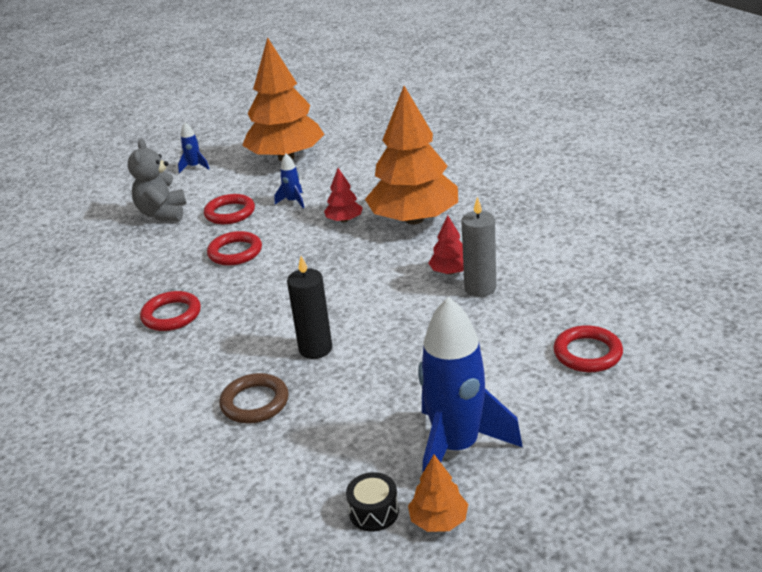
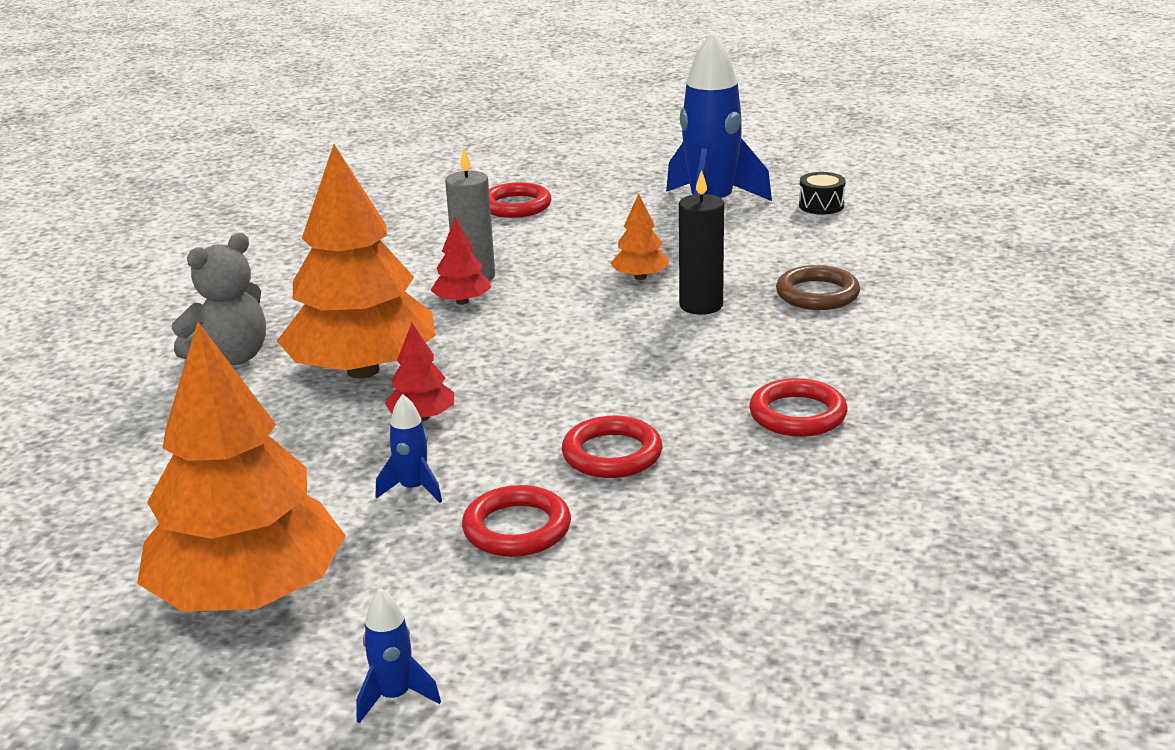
camera: 135 degrees left, 5 degrees down
grey teddy bear [128,139,186,221] -> grey teddy bear moved to [172,233,266,365]
orange tree [408,455,468,532] -> orange tree moved to [610,194,669,280]

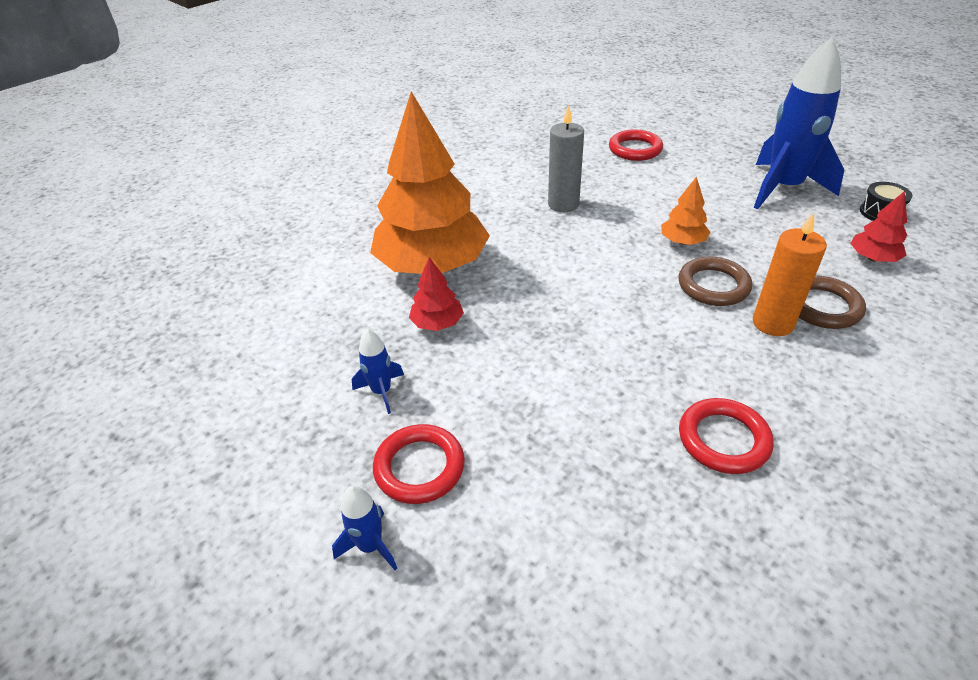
camera: 30 degrees right, 15 degrees up
orange tree [137,322,345,612] -> none
grey teddy bear [172,233,266,365] -> none
blue rocket [356,588,441,723] -> blue rocket moved to [332,486,397,570]
red tree [431,217,491,305] -> red tree moved to [850,191,907,262]
red ring [562,416,662,478] -> none
black candle [679,170,724,315] -> brown ring [678,256,752,306]
none -> orange candle [753,212,827,336]

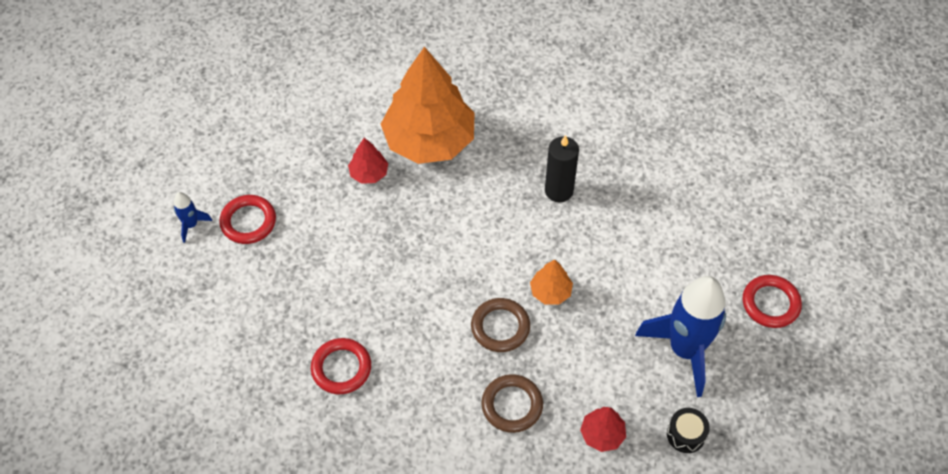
camera: 60 degrees right, 15 degrees up
blue rocket [352,329,404,414] -> none
grey candle [548,105,584,212] -> black candle [545,135,579,202]
red ring [609,129,663,161] -> red ring moved to [743,275,802,328]
orange candle [753,212,827,336] -> none

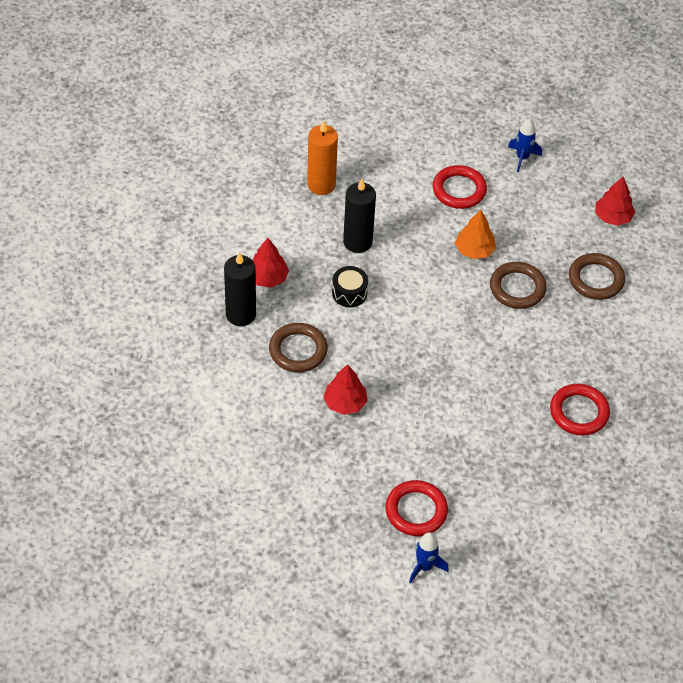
camera: 95 degrees left, 5 degrees down
orange tree [381,47,475,164] -> brown ring [269,323,328,372]
blue rocket [635,276,726,397] -> blue rocket [508,119,542,172], size x0.43
black drum [667,408,710,453] -> black drum moved to [332,266,368,307]
red ring [743,275,802,328] -> red ring moved to [433,165,487,209]
none -> black candle [224,252,256,326]
none -> red tree [253,238,289,288]
none -> orange candle [307,120,338,195]

